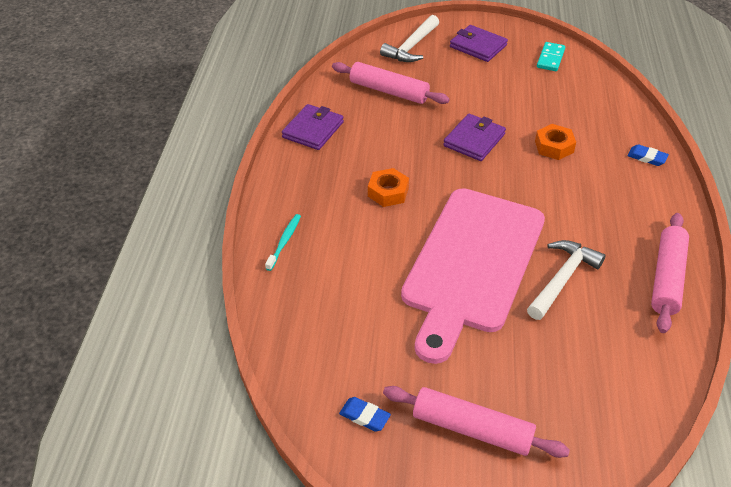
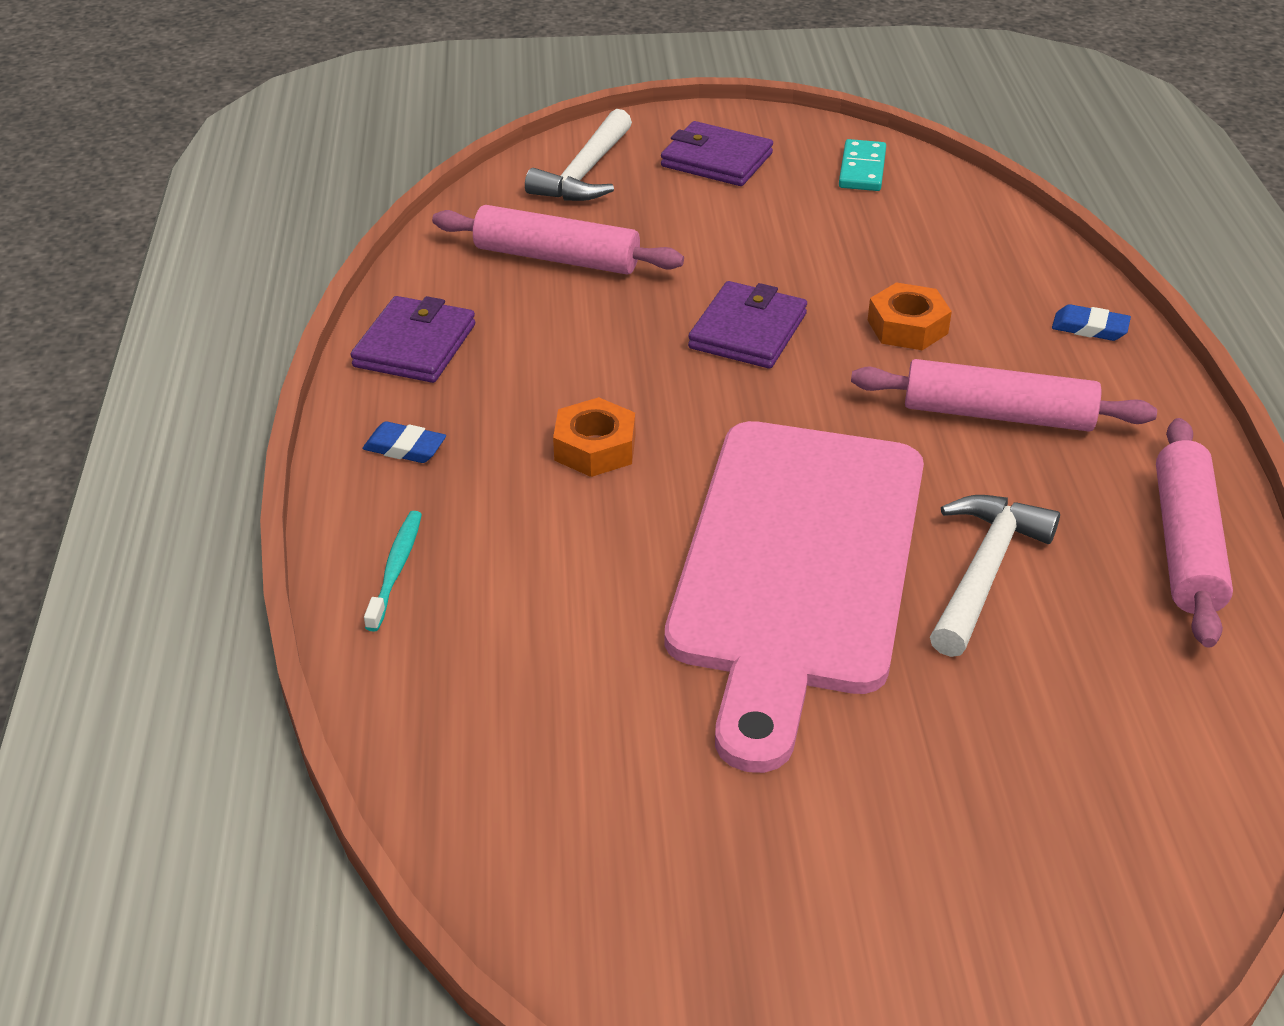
camera: 10 degrees left, 5 degrees down
blue eraser [339,397,391,432] -> blue eraser moved to [362,421,446,463]
pink rolling pin [383,386,570,458] -> pink rolling pin moved to [851,359,1157,432]

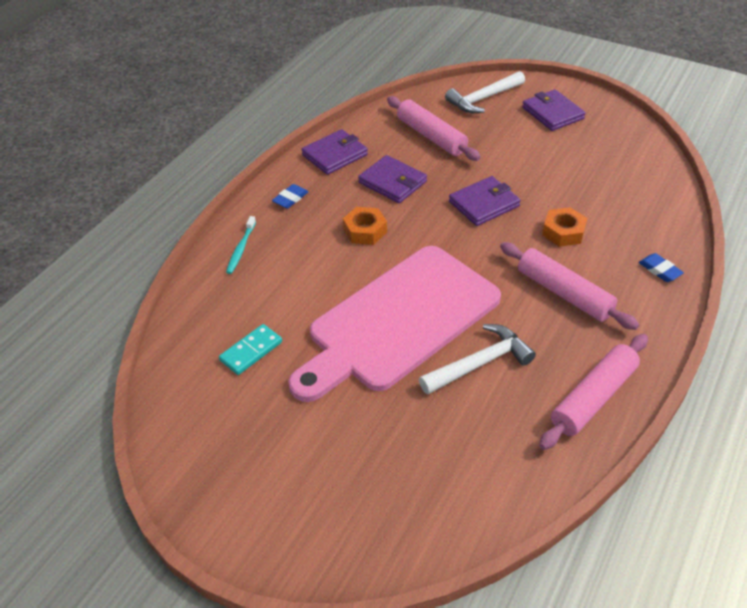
camera: 35 degrees right, 5 degrees up
blue eraser [362,421,446,463] -> blue eraser turned 75 degrees clockwise [272,184,308,209]
turquoise toothbrush [364,511,422,632] -> turquoise toothbrush turned 150 degrees clockwise [226,216,256,274]
turquoise domino [839,139,886,191] -> turquoise domino moved to [219,324,282,375]
none -> purple wallet [358,155,427,203]

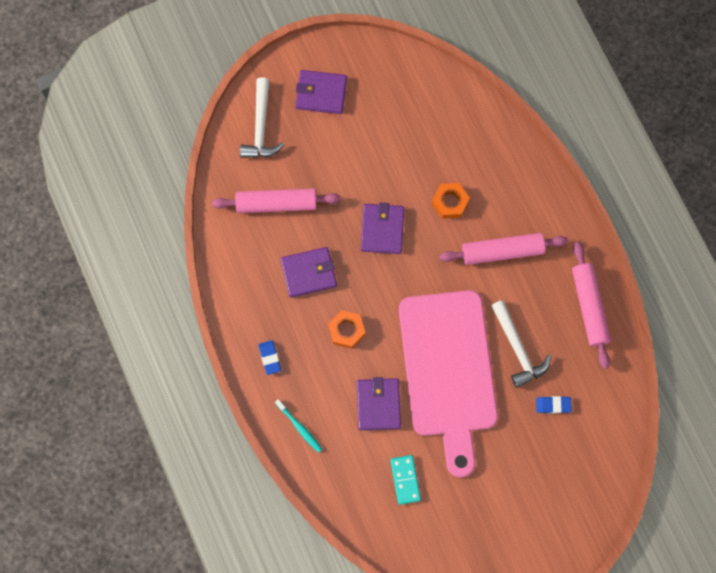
camera: 55 degrees left, 30 degrees up
purple wallet [302,129,368,175] -> purple wallet moved to [357,377,401,430]
white hammer [419,324,536,394] -> white hammer turned 150 degrees clockwise [491,300,551,388]
blue eraser [639,253,684,282] -> blue eraser moved to [536,396,572,413]

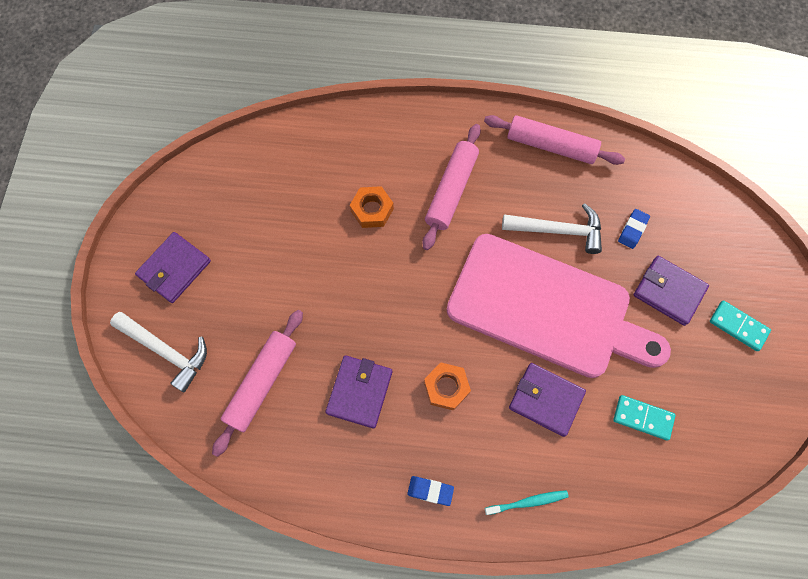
camera: 60 degrees left, 5 degrees down
purple wallet [361,203,404,254] -> purple wallet moved to [633,256,709,326]
none -> turquoise domino [710,301,771,351]

